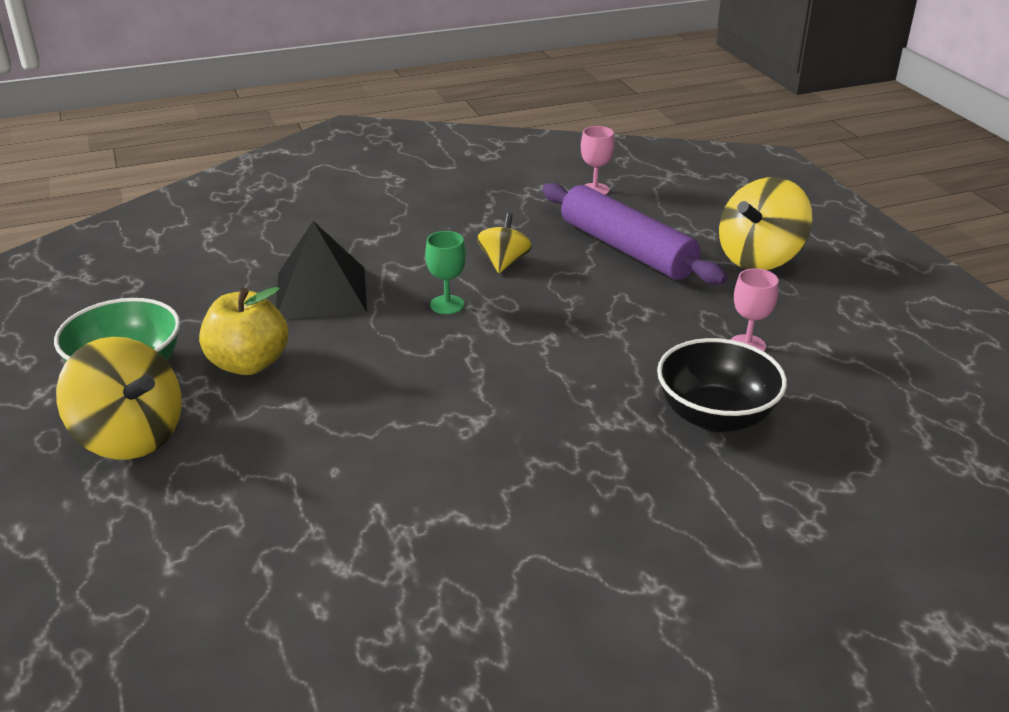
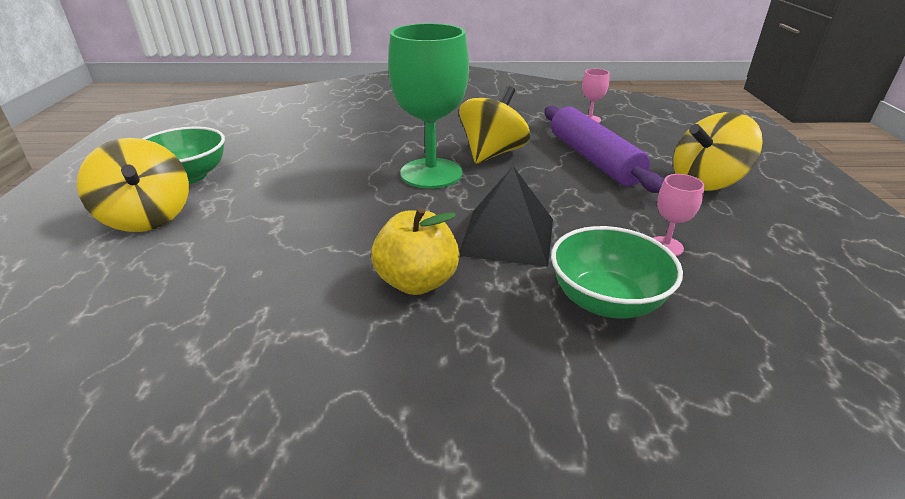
camera: 20 degrees right, 0 degrees up
yellow apple [199,287,288,375] -> yellow apple moved to [371,207,460,295]
black pyramid [276,221,367,319] -> black pyramid moved to [459,166,553,267]
green goblet [425,231,466,314] -> green goblet [388,23,469,189], size x2.32
yellow spinning top [477,213,532,273] -> yellow spinning top [459,86,530,164], size x1.75
black bowl [657,338,787,432] -> green bowl [551,226,683,318]

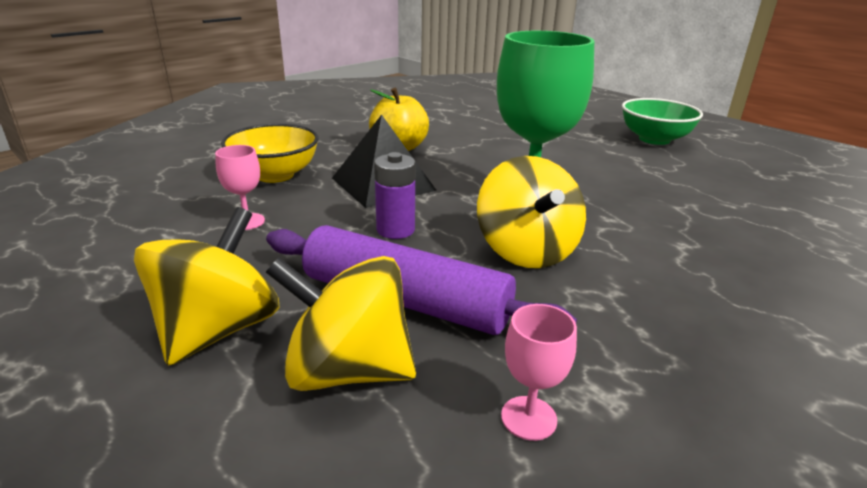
camera: 135 degrees right, 5 degrees down
yellow spinning top [77,138,189,232] -> yellow spinning top moved to [265,256,416,391]
green bowl [551,226,683,318] -> yellow bowl [221,124,319,183]
none -> purple battery [374,152,415,239]

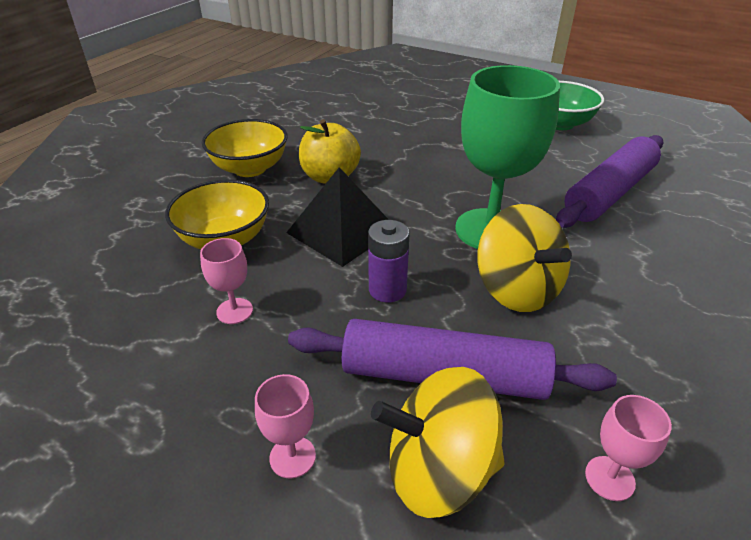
camera: 15 degrees left, 10 degrees up
yellow spinning top [134,207,279,366] -> pink goblet [255,374,316,479]
none -> yellow bowl [202,119,288,177]
none -> purple rolling pin [556,135,663,228]

